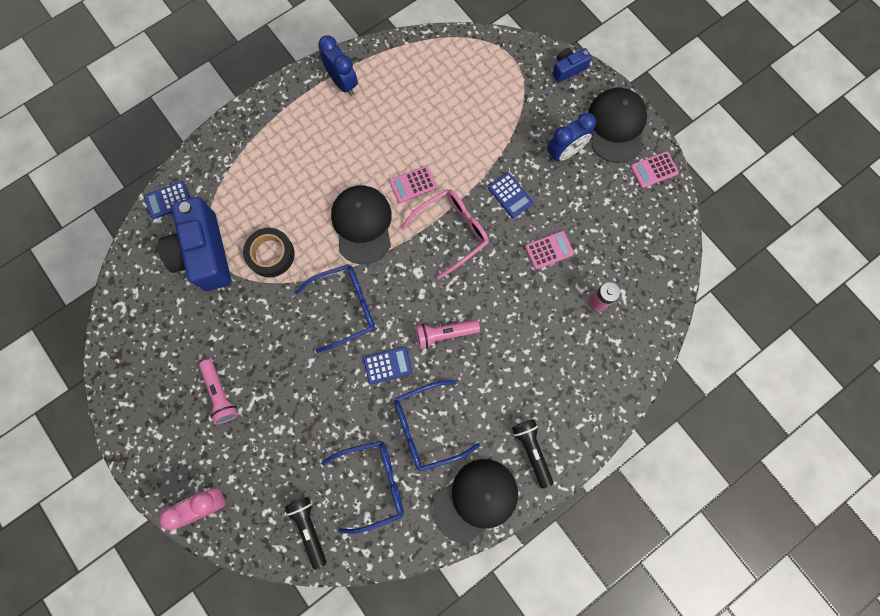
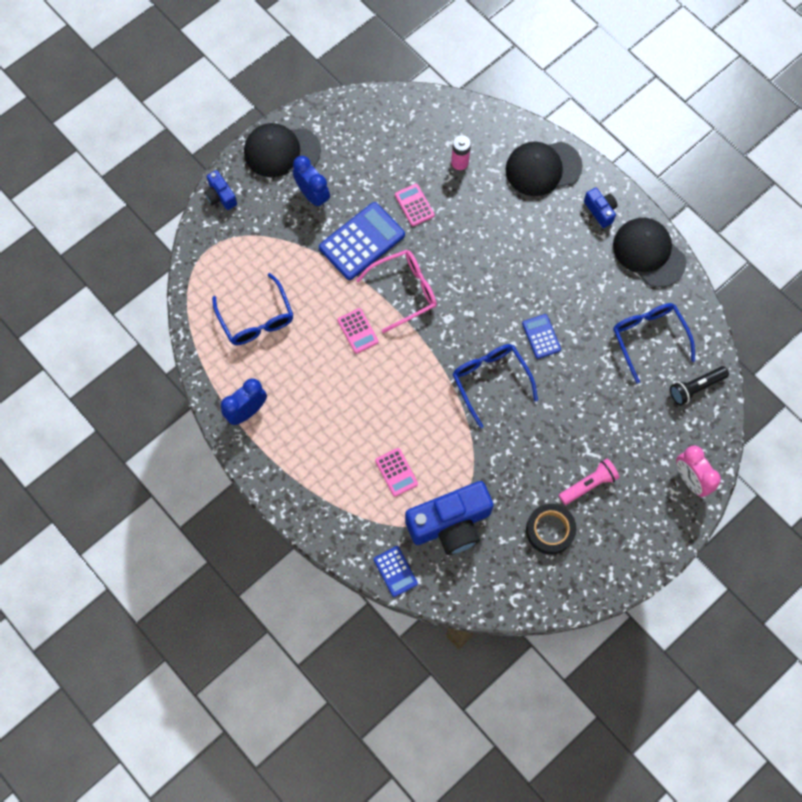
camera: 95 degrees left, 5 degrees down
black tape [243,228,295,277] -> black tape moved to [526,504,576,555]
black cap [331,185,392,264] -> black cap moved to [505,141,583,196]
blue glasses [394,380,480,472] -> blue glasses moved to [212,273,293,345]
pink glasses [401,189,489,279] -> pink glasses turned 105 degrees clockwise [356,250,437,333]
pink flashlight [416,320,480,349] -> none
blue calculator [488,173,533,218] -> blue calculator [319,202,405,280], size x1.87
black flashlight [512,419,553,488] -> blue camera [584,188,617,228]
pink calculator [631,151,679,188] -> pink calculator moved to [375,448,418,497]

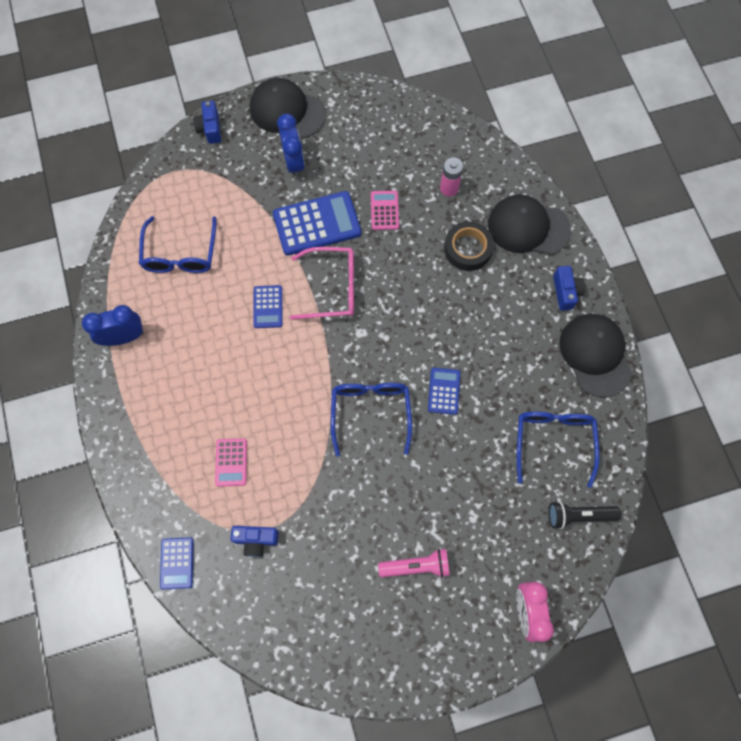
camera: 25 degrees right, 0 degrees up
pink calculator [337,308,379,354] -> blue calculator [253,285,283,328]
blue camera [405,481,494,555] -> blue camera [231,526,279,557], size x0.47
black tape [526,504,576,555] -> black tape moved to [444,221,494,271]

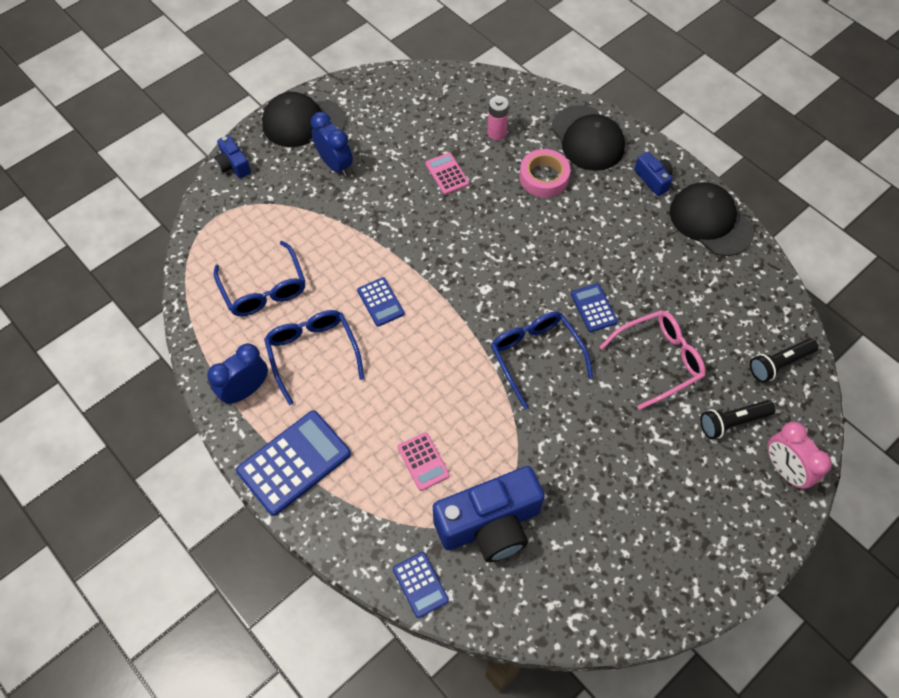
camera: 25 degrees left, 10 degrees down
blue camera [231,526,279,557] -> blue camera [433,466,545,562], size x2.11
blue calculator [273,191,361,256] -> blue calculator moved to [236,410,351,516]
pink glasses [290,247,354,319] -> pink glasses moved to [600,310,705,410]
pink flashlight [378,548,450,578] -> none
black tape [444,221,494,271] -> pink tape [519,149,570,197]
black cap [488,195,571,255] -> black cap turned 105 degrees counterclockwise [551,105,625,171]
blue glasses [517,412,600,488] -> blue glasses moved to [264,310,364,405]
none -> black flashlight [700,400,776,439]

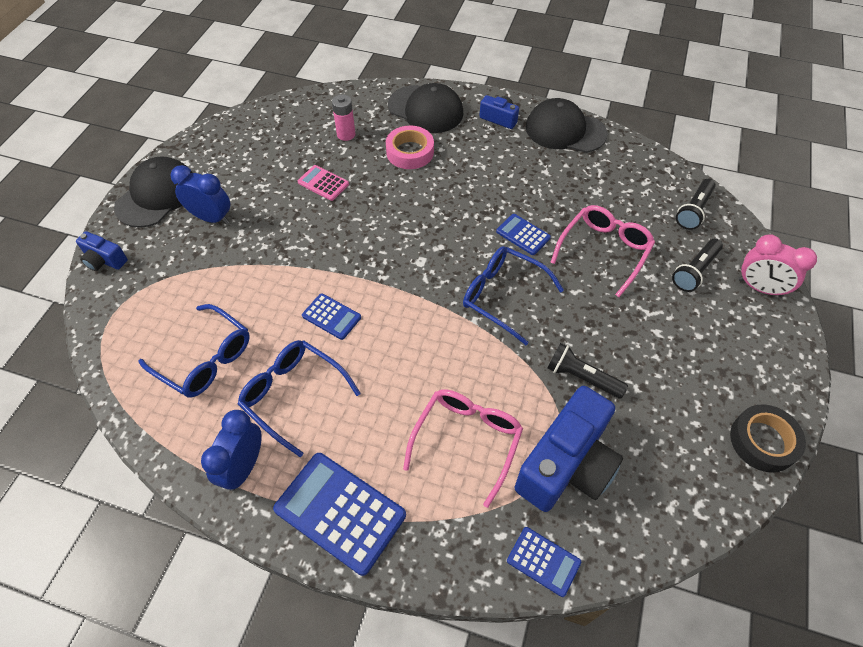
camera: 30 degrees left, 5 degrees down
blue calculator [236,410,351,516] -> blue calculator turned 75 degrees counterclockwise [273,453,406,576]
black cap [262,92,346,147] -> black cap turned 150 degrees clockwise [114,156,193,228]
pink calculator [398,432,450,491] -> pink glasses [403,389,523,508]
none -> black flashlight [547,343,628,398]
none -> black tape [730,404,806,473]

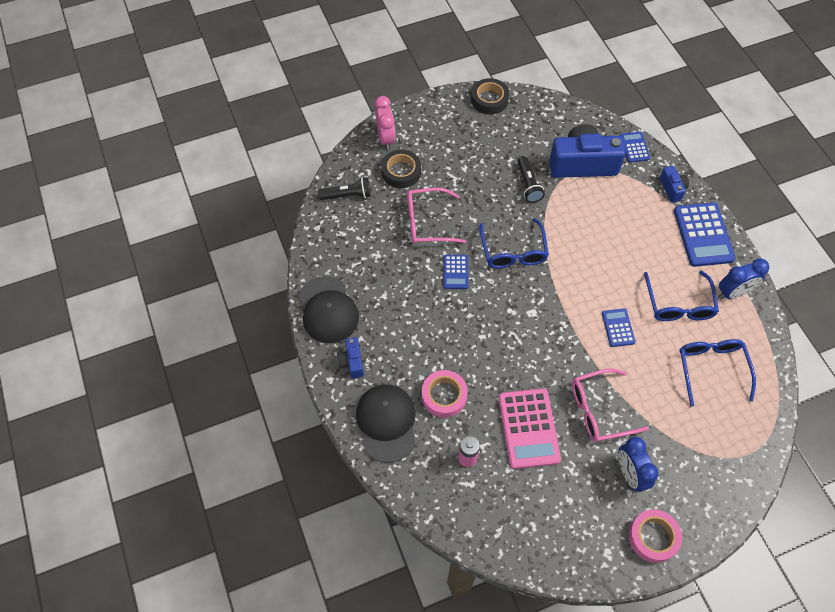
camera: 130 degrees left, 5 degrees up
blue camera [76,231,128,271] -> blue camera moved to [660,166,689,202]
black cap [114,156,193,228] -> pink tape [628,509,682,563]
pink calculator [298,165,349,201] -> pink calculator [499,388,561,469], size x1.87
pink glasses [403,389,523,508] -> pink glasses moved to [572,369,649,442]
black flashlight [672,238,723,292] -> black tape [381,149,421,188]

